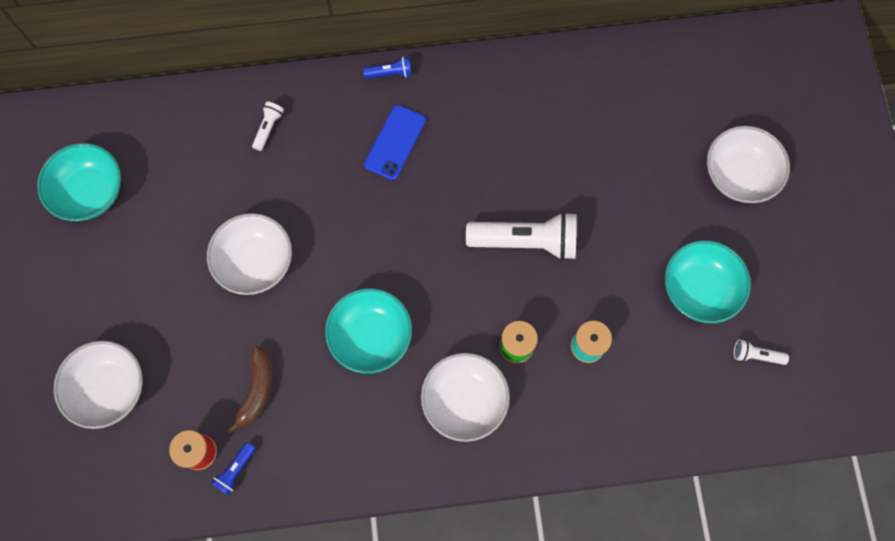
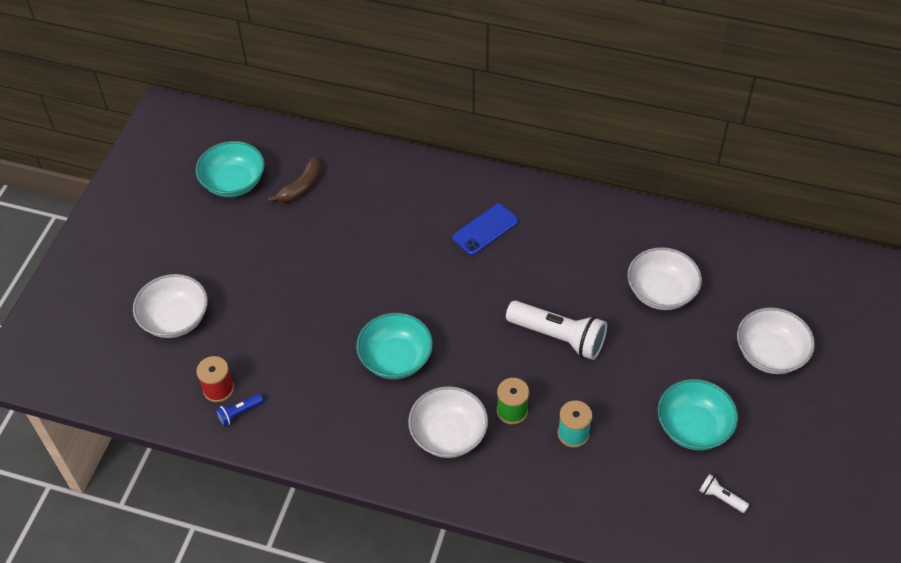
camera: 25 degrees right, 20 degrees down
white bowl [207,213,292,295] -> white bowl moved to [627,247,702,310]
brown banana [226,346,273,434] -> brown banana moved to [268,157,322,203]
white flashlight [252,101,284,151] -> none
blue flashlight [363,57,412,79] -> none

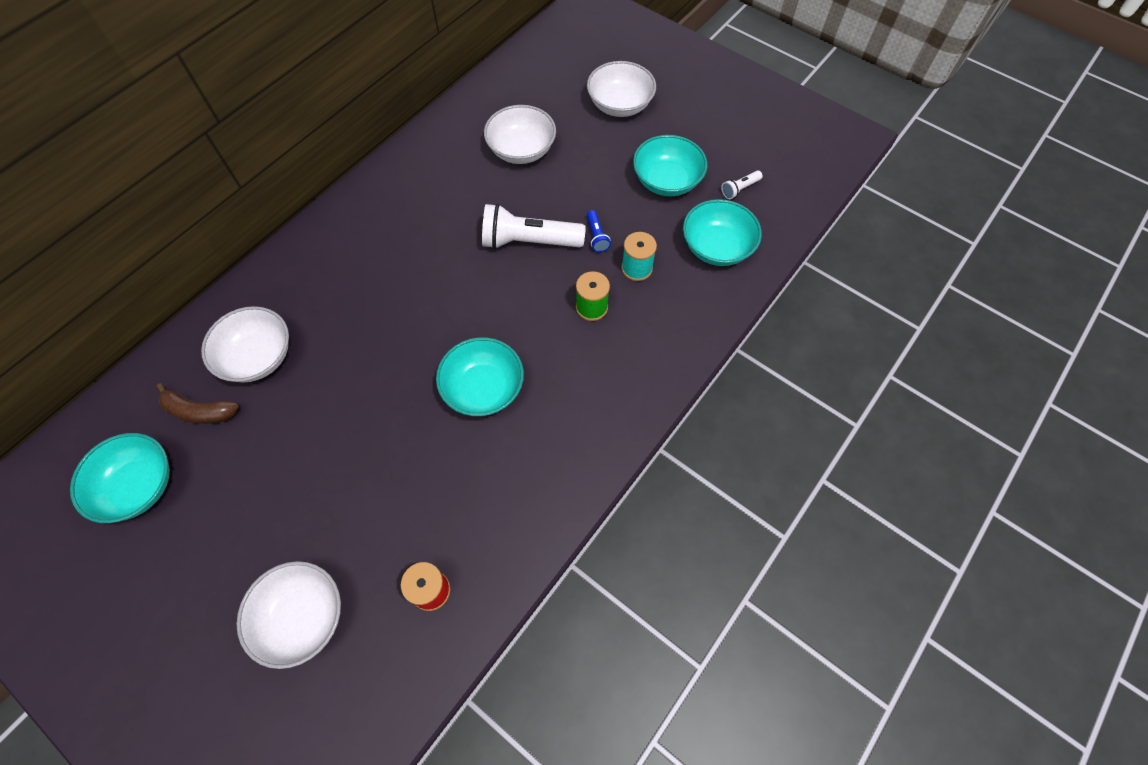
camera: 70 degrees left, 10 degrees up
blue flashlight [216,394,264,426] -> blue flashlight moved to [587,210,611,252]
brown banana [268,157,322,203] -> brown banana turned 135 degrees clockwise [156,383,239,424]
white bowl [408,386,488,458] -> white bowl moved to [201,306,289,382]
blue phone [452,203,519,255] -> none
white flashlight [506,301,607,360] -> white flashlight turned 135 degrees counterclockwise [482,204,586,249]
none -> turquoise bowl [683,199,762,266]

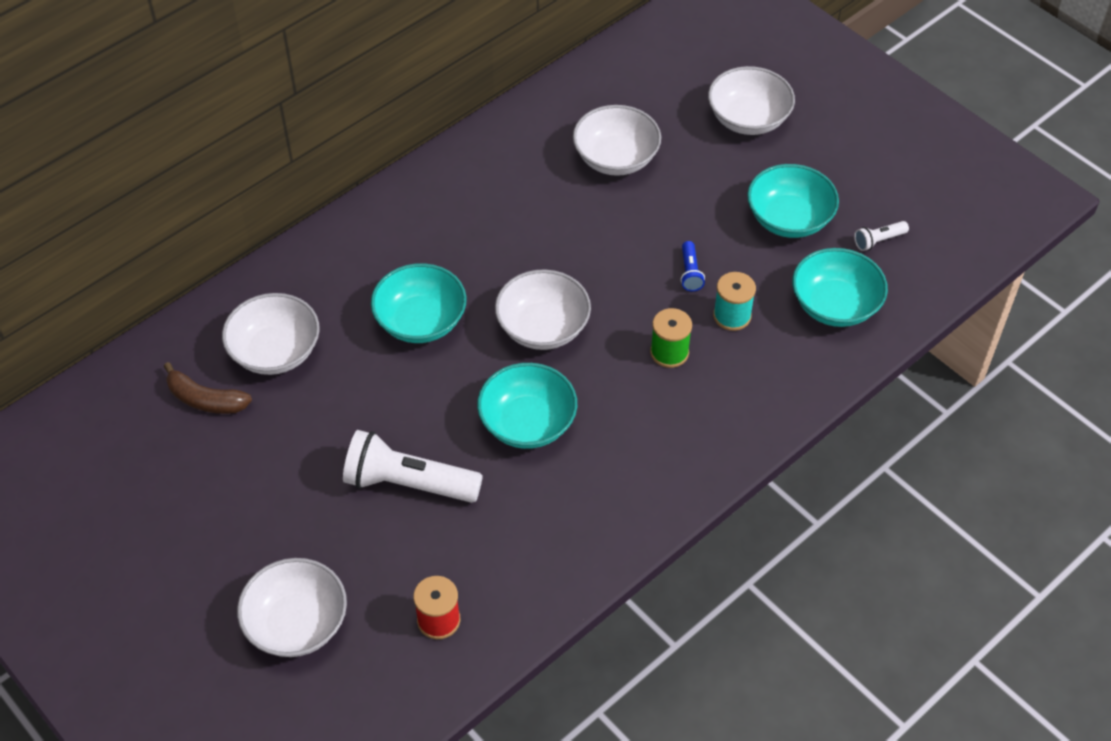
camera: 10 degrees right, 10 degrees down
turquoise bowl [70,433,170,523] -> turquoise bowl moved to [371,263,467,343]
white flashlight [482,204,586,249] -> white flashlight moved to [343,430,483,503]
none -> white bowl [495,269,591,350]

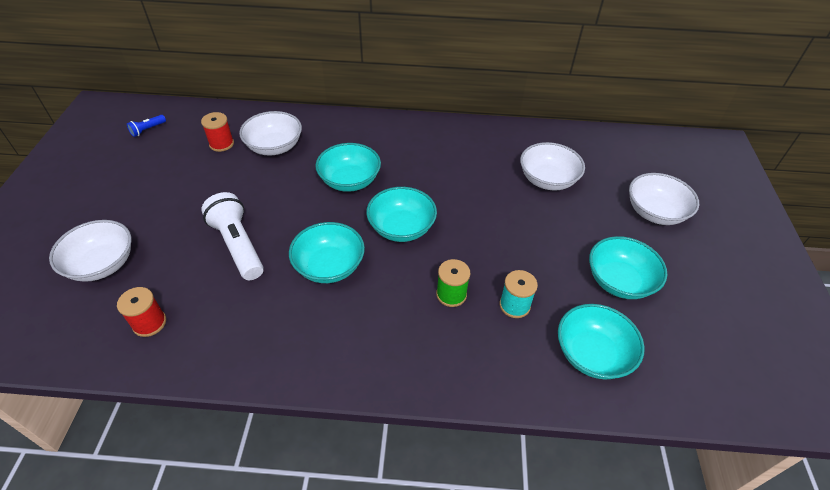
camera: 45 degrees right, 5 degrees down
brown banana [164,362,252,414] -> red spool [201,112,234,152]
white bowl [495,269,591,350] -> turquoise bowl [366,187,437,242]
blue flashlight [680,241,705,291] -> blue flashlight moved to [127,115,166,137]
white flashlight [854,221,909,251] -> none

